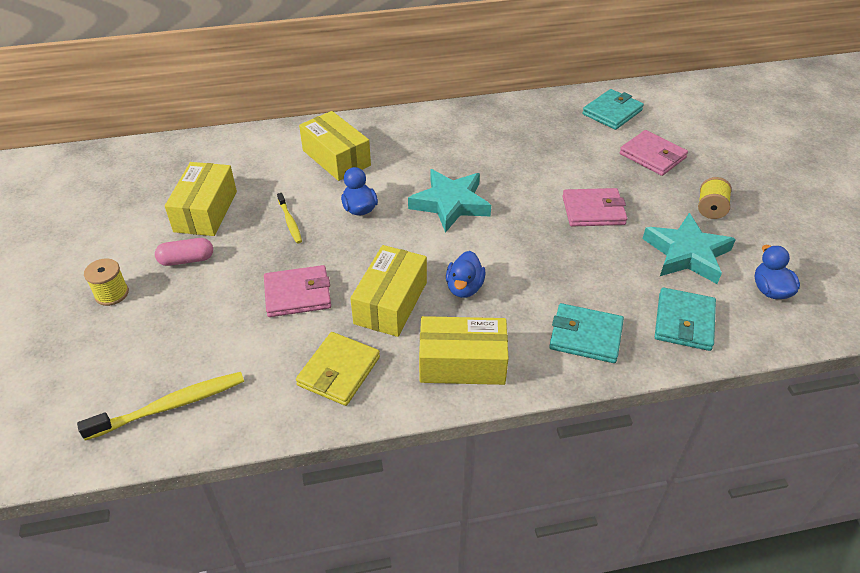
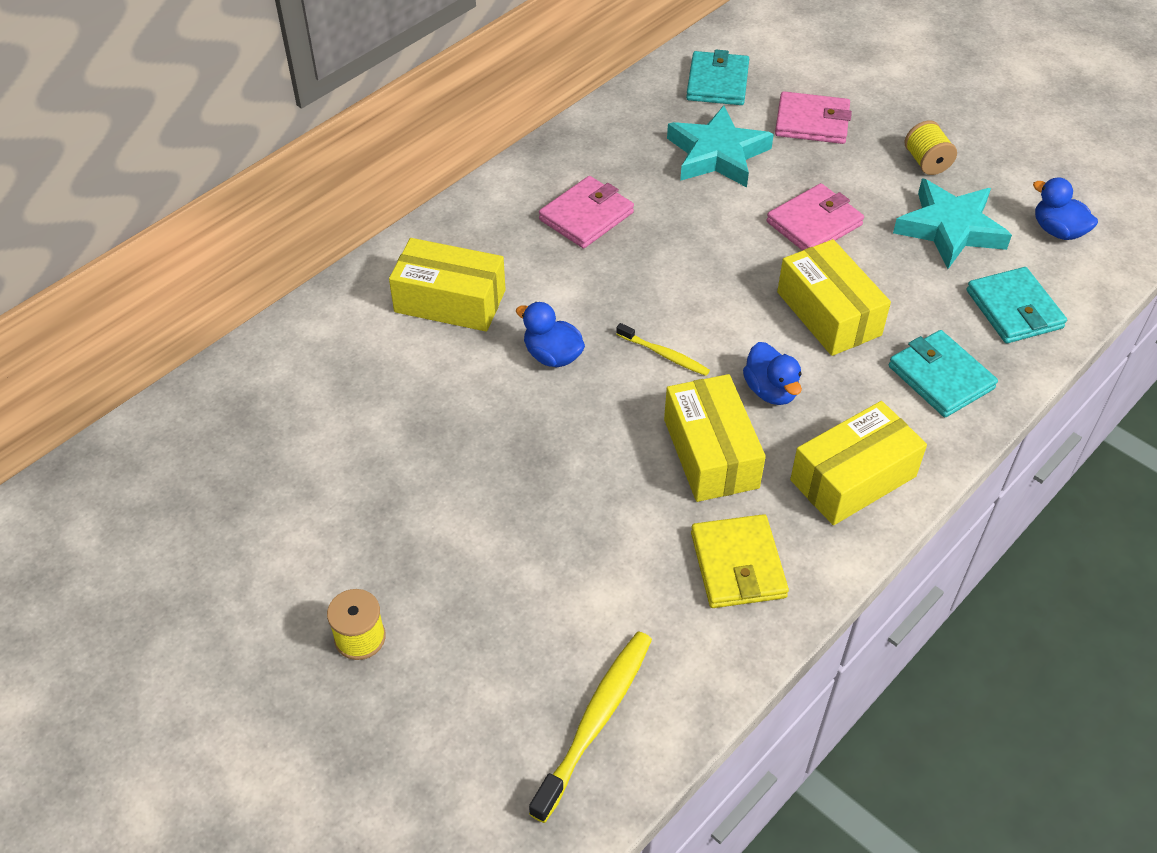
camera: 35 degrees left, 5 degrees up
pink capsule [155,238,213,266] -> none
yellow box [165,162,237,236] -> yellow box moved to [777,239,891,356]
pink wallet [264,265,331,317] -> pink wallet moved to [539,176,634,249]
yellow toothbrush [277,193,302,243] -> yellow toothbrush moved to [616,323,710,376]
turquoise star [408,169,491,233] -> turquoise star moved to [667,105,774,187]
turquoise wallet [549,303,624,363] -> turquoise wallet turned 75 degrees clockwise [889,330,998,417]

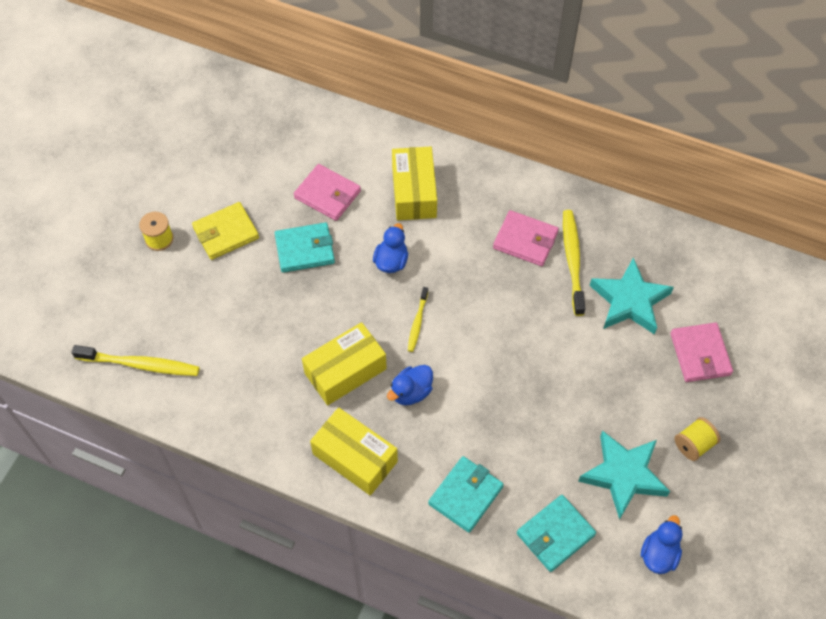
camera: 70 degrees right, 10 degrees up
turquoise wallet [686,50,749,105] -> turquoise wallet moved to [275,222,335,273]
yellow wallet [691,514,789,608] -> yellow wallet moved to [192,202,259,260]
pink wallet [766,183,864,251] -> pink wallet moved to [294,164,361,221]
yellow box [777,239,891,356] -> none
none -> yellow toothbrush [563,210,586,316]

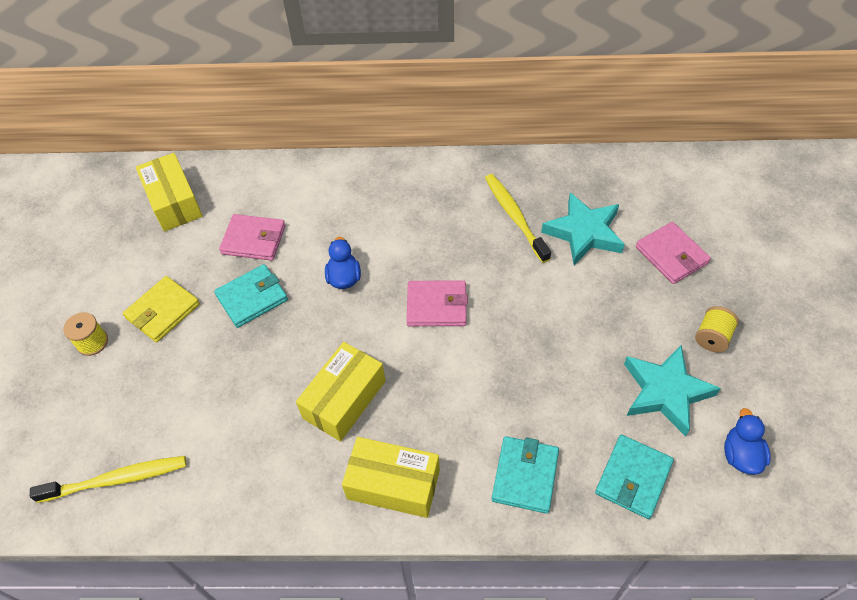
camera: 20 degrees left, 5 degrees down
blue duck [387,365,433,405] -> none
yellow box [392,147,437,220] -> yellow box moved to [136,153,203,232]
yellow toothbrush [408,287,428,352] -> none
pink wallet [493,210,559,266] -> pink wallet moved to [406,280,468,326]

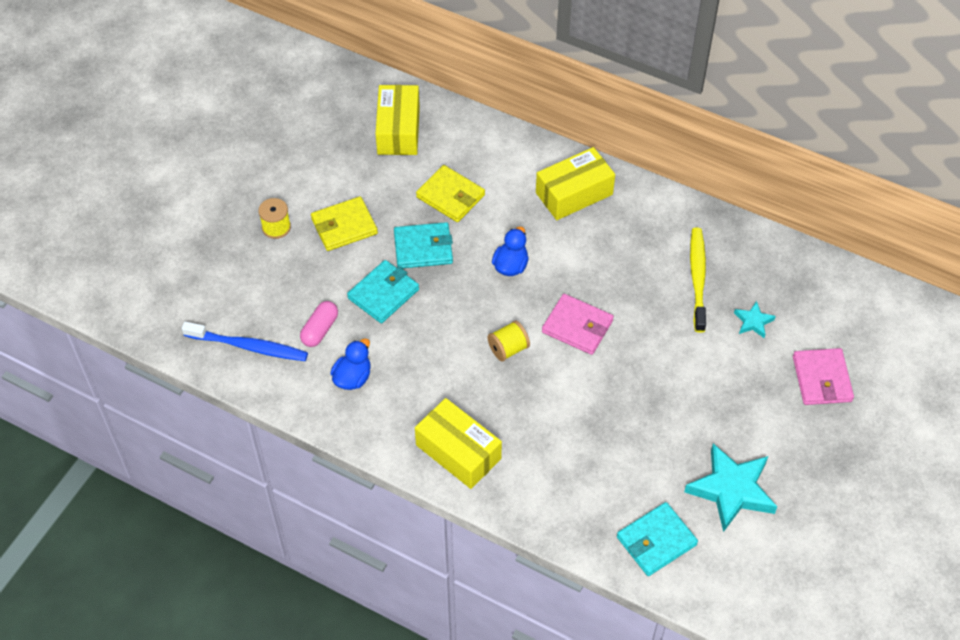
camera: 25 degrees right, 0 degrees up
yellow toothbrush [30,456,186,503] -> blue toothbrush [182,321,308,361]
pink wallet [219,214,286,261] -> yellow wallet [416,165,485,222]
yellow box [296,342,385,442] -> yellow box moved to [536,147,615,220]
turquoise wallet [492,436,559,514] -> turquoise wallet moved to [347,260,419,323]
turquoise star [541,193,625,265] -> turquoise star [734,301,776,338], size x0.48
yellow spool [695,306,739,352] -> yellow spool moved to [488,320,530,362]
blue duck [724,408,771,475] -> blue duck moved to [331,339,371,390]
none -> pink capsule [300,301,338,347]

